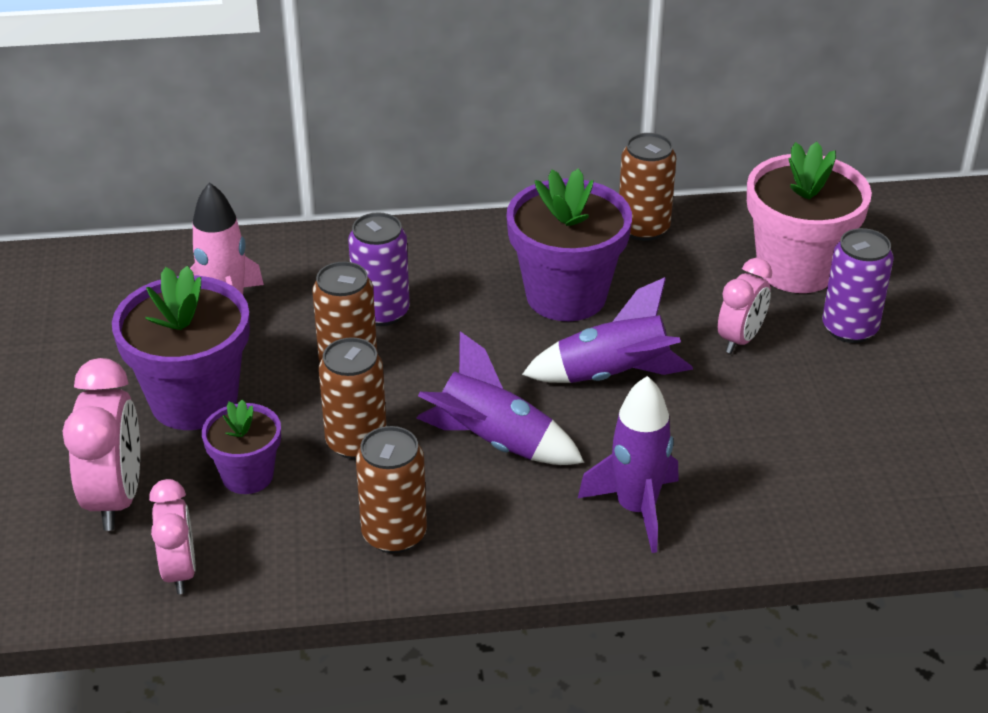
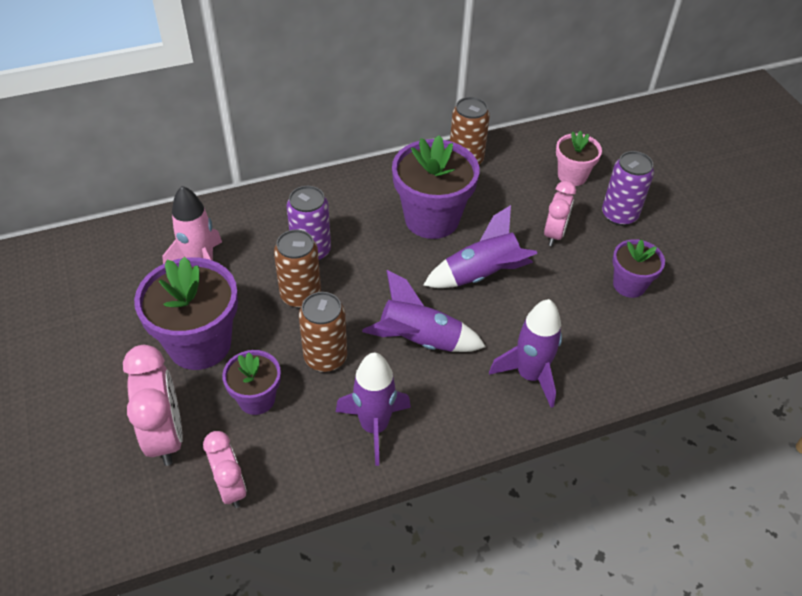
camera: 15 degrees left, 10 degrees up
brown can [356,426,427,553] -> purple rocket [336,353,411,466]
pink flower pot [747,142,872,293] -> pink flower pot [556,131,602,186], size x0.56
none -> purple flower pot [612,239,665,298]

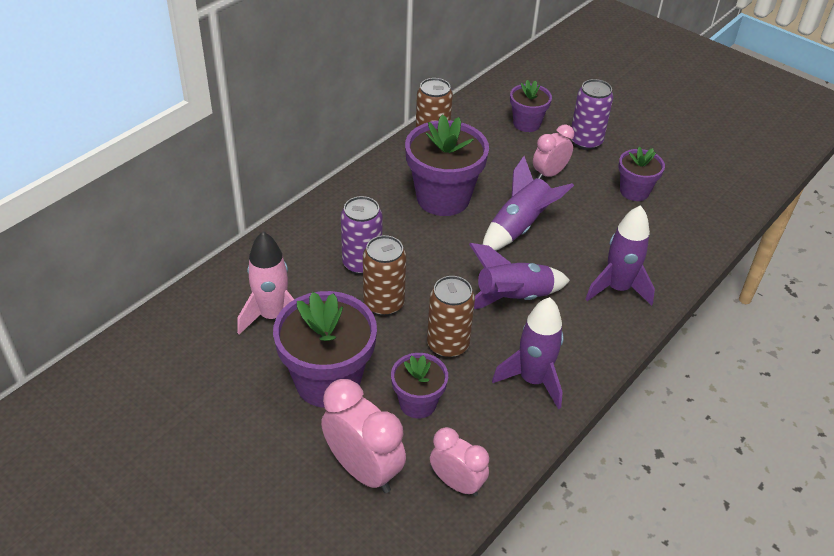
camera: 30 degrees left, 5 degrees down
pink clock [544,181,576,246] -> pink clock turned 120 degrees counterclockwise [533,124,574,179]
pink flower pot [556,131,602,186] -> purple flower pot [510,80,552,132]

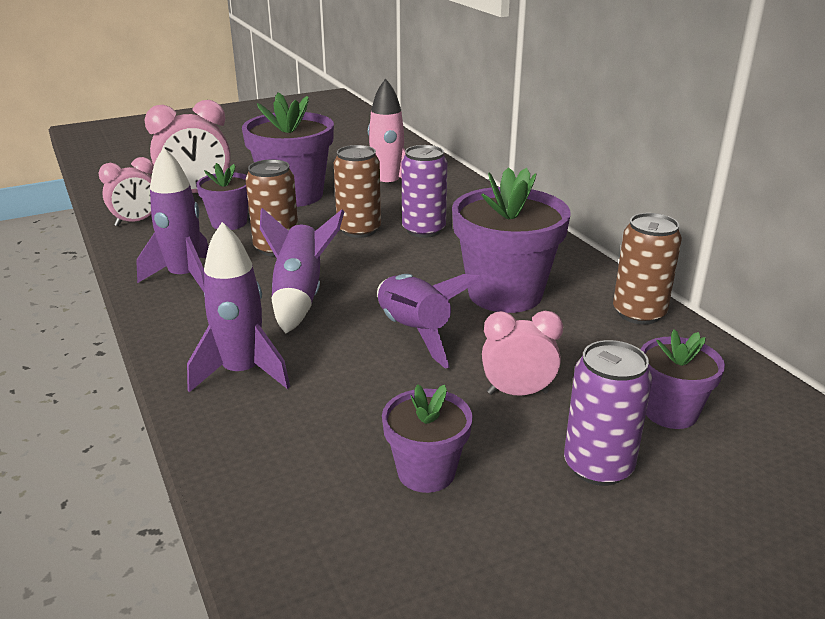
camera: 115 degrees right, 15 degrees down
pink clock [533,124,574,179] -> pink clock turned 75 degrees counterclockwise [482,311,563,396]

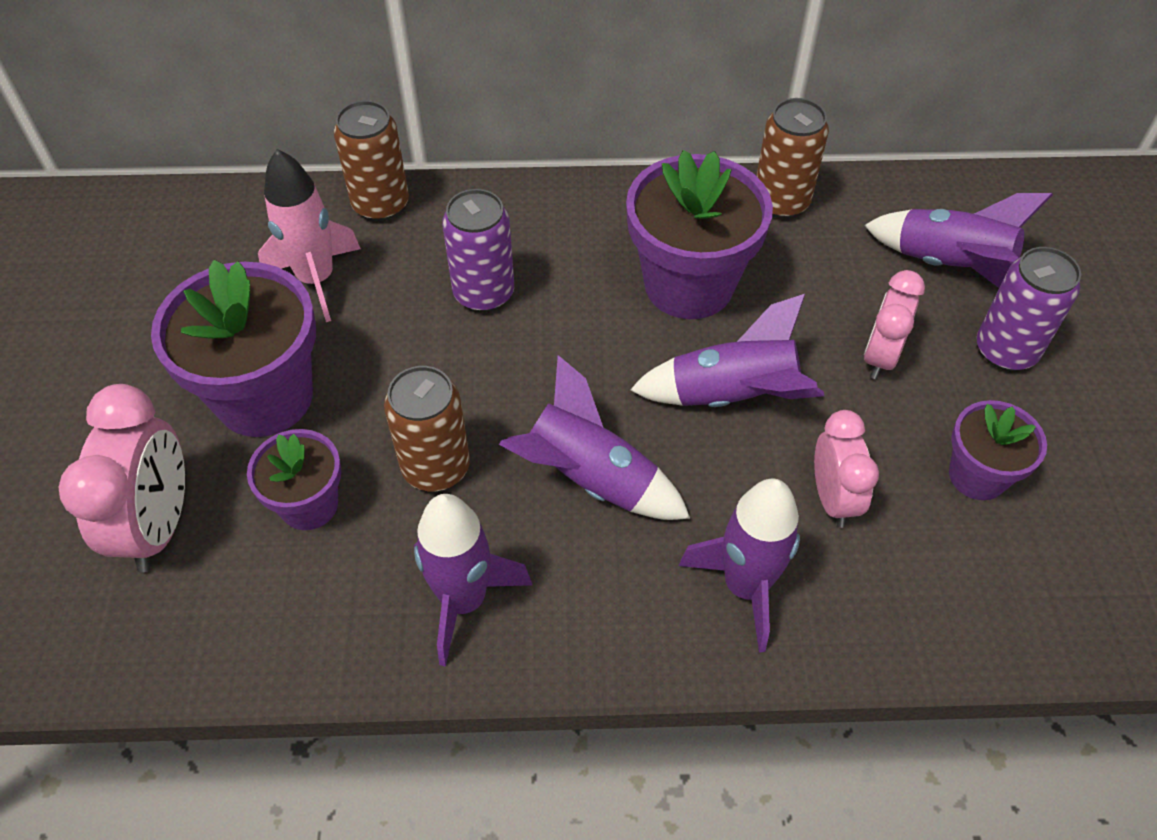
camera: 65 degrees left, 25 degrees up
pink clock [99,157,154,226] -> pink clock moved to [814,410,879,528]
brown can [334,145,381,238] -> brown can moved to [334,101,409,221]
purple flower pot [641,329,725,429] -> purple rocket [864,193,1053,288]

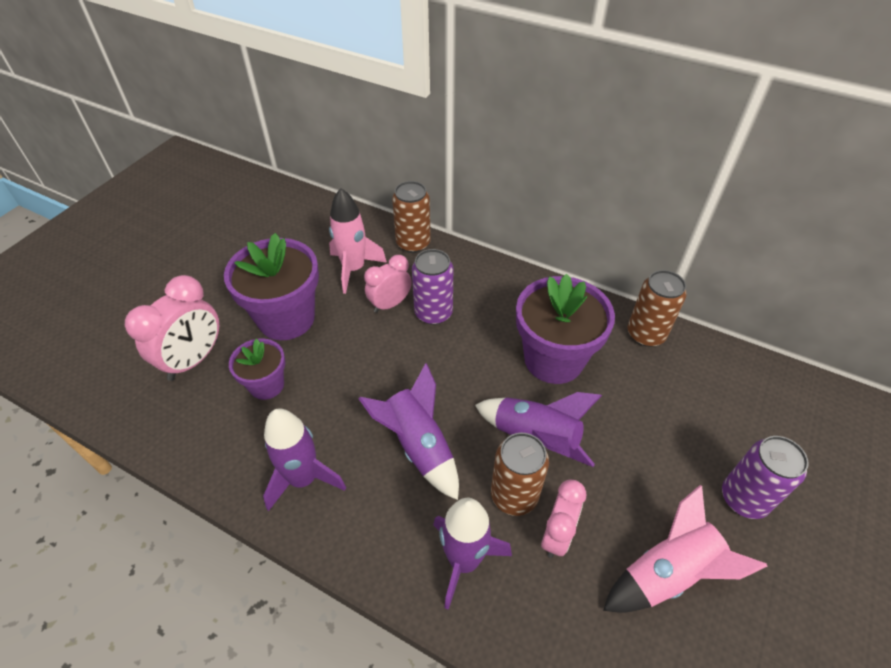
camera: 30 degrees right, 5 degrees down
brown can [384,366,470,491] -> brown can moved to [491,433,549,516]
purple rocket [864,193,1053,288] -> none
pink clock [864,270,925,379] -> pink clock moved to [364,255,412,313]
purple flower pot [949,400,1047,500] -> pink rocket [603,485,767,613]

